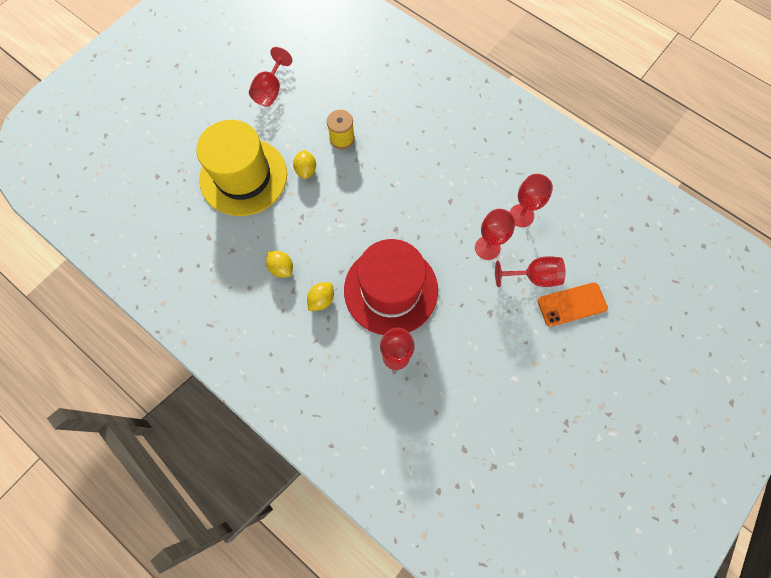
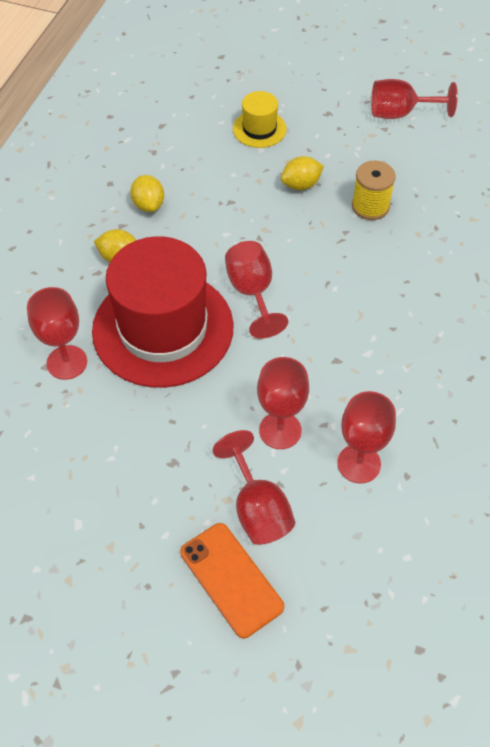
camera: 70 degrees right, 15 degrees down
yellow hat [196,120,287,216] -> yellow hat [233,91,287,148], size x0.45
yellow lemon [266,251,293,278] -> yellow lemon turned 45 degrees counterclockwise [130,175,164,212]
none -> red goblet [225,241,288,338]

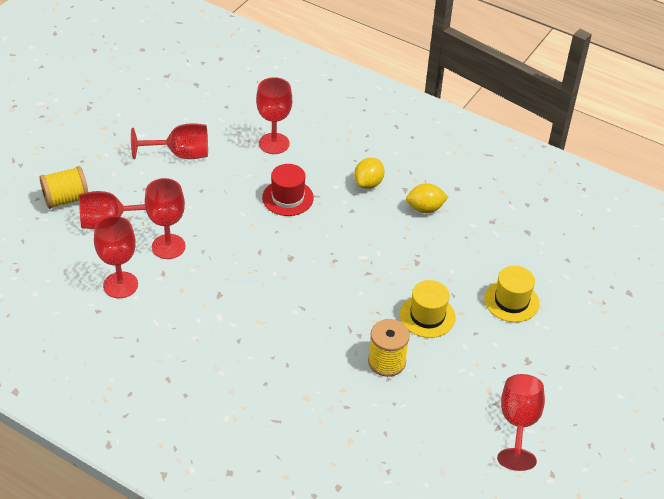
camera: 100 degrees right, 10 degrees down
red hat [92,236,234,388] -> red hat [262,164,314,216], size x0.45
orange phone [180,523,284,638] -> yellow spool [40,166,88,209]
red goblet [225,241,288,338] -> red goblet moved to [131,123,208,159]
yellow lemon [281,156,324,190] -> yellow hat [400,280,456,338]

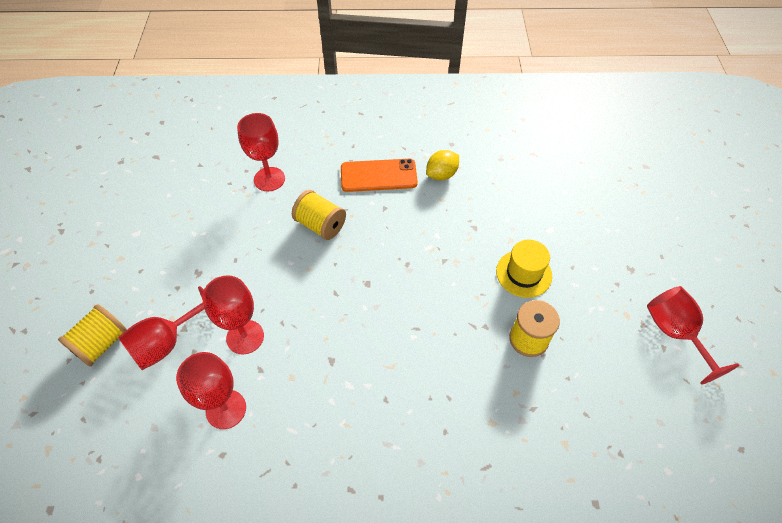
camera: 30 degrees left, 10 degrees up
red goblet [131,123,208,159] -> none
red hat [262,164,314,216] -> yellow spool [292,190,346,240]
yellow lemon [354,158,385,189] -> orange phone [341,159,418,192]
yellow hat [484,266,539,322] -> none

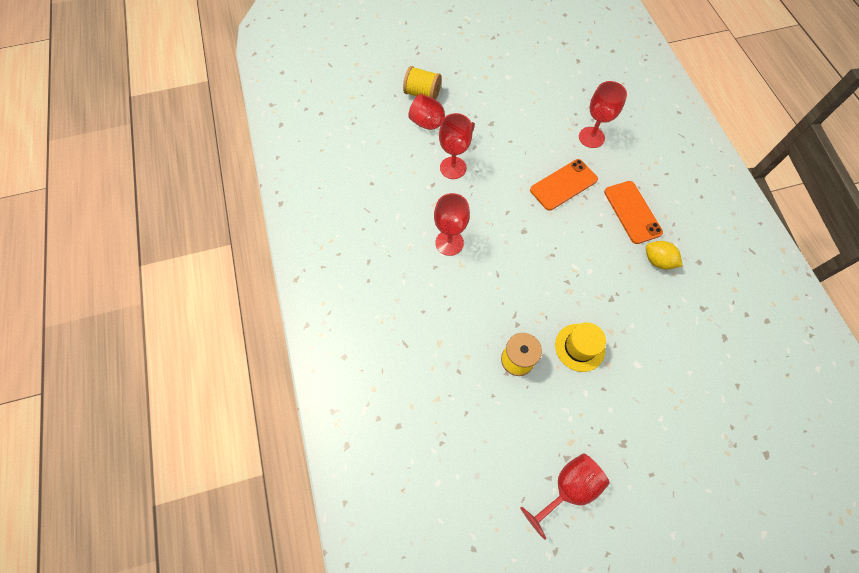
camera: 75 degrees right, 10 degrees up
red goblet [176,352,246,429] -> red goblet moved to [434,193,470,256]
yellow spool [292,190,346,240] -> orange phone [530,159,598,211]

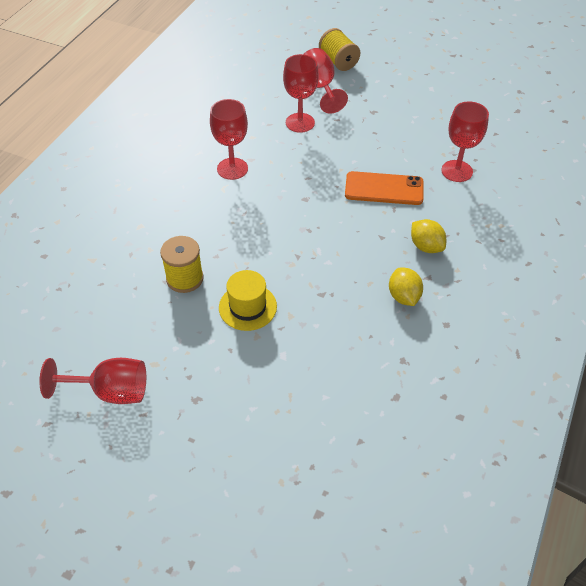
camera: 40 degrees right, 15 degrees down
orange phone [604,181,663,244] -> yellow lemon [411,219,446,253]

